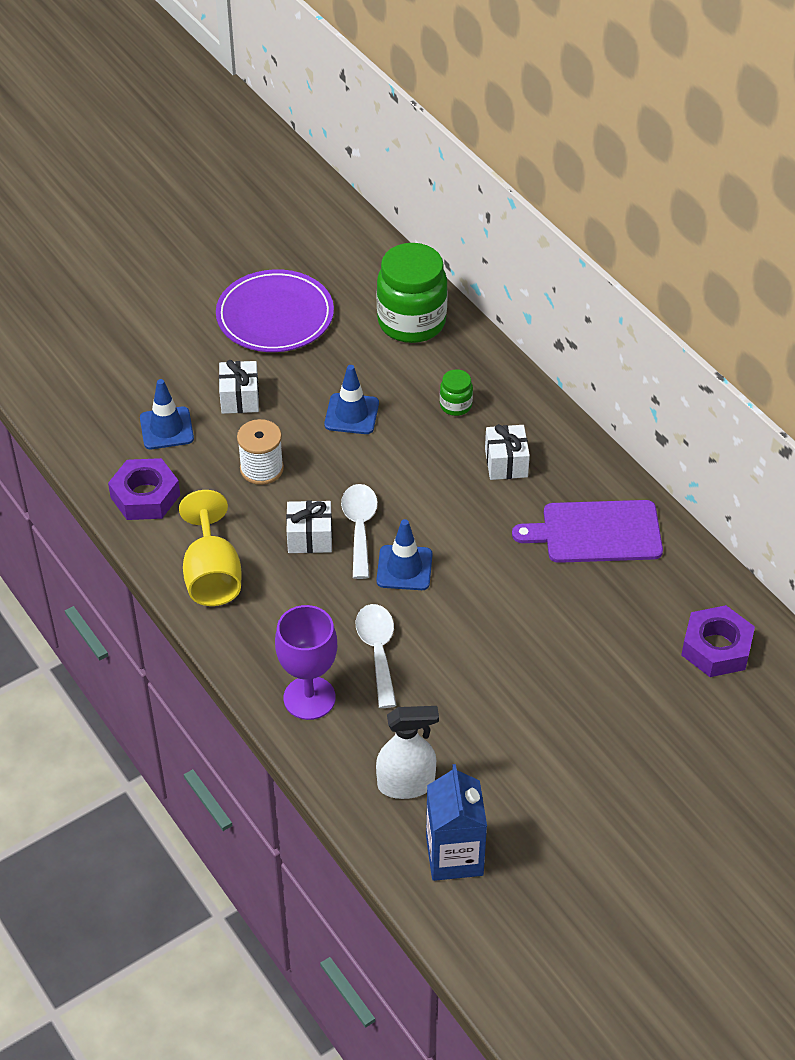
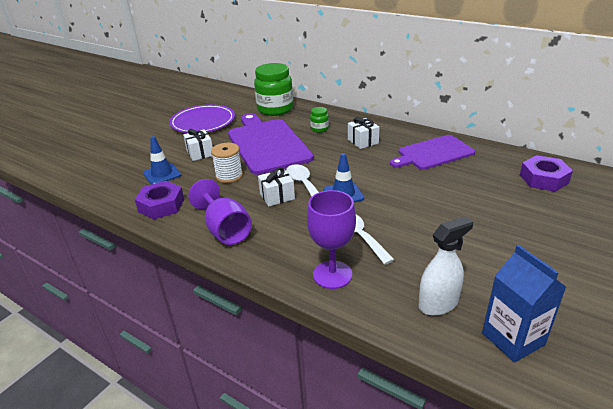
camera: 20 degrees left, 15 degrees down
yellow goblet [179,490,242,606] -> purple goblet [188,179,252,245]
blue traffic cone [324,365,379,434] -> purple cutting board [228,113,314,175]

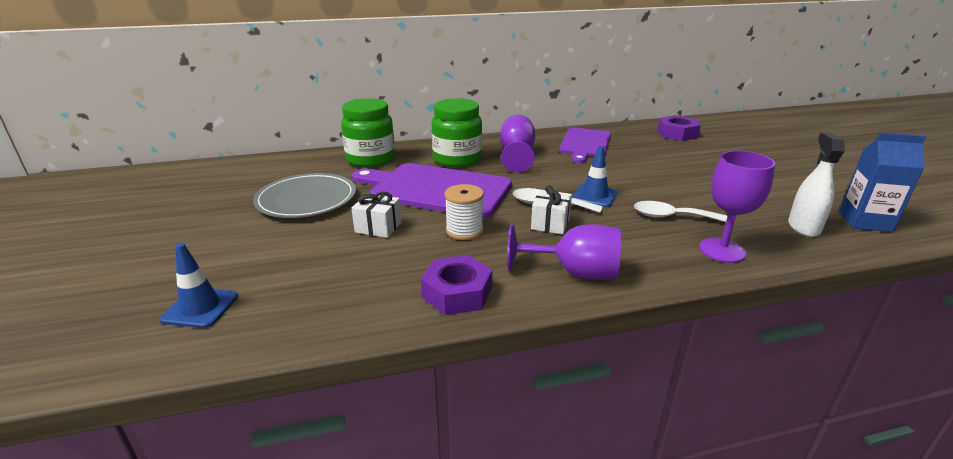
camera: 50 degrees left, 5 degrees down
blue traffic cone [143,136,181,184] -> blue traffic cone moved to [160,243,238,328]
purple plate [169,104,235,133] -> grey plate [253,173,356,218]
green jar [310,107,329,133] -> green jar [432,98,482,168], size x2.21
white gift [348,117,379,149] -> purple goblet [500,115,536,173]

